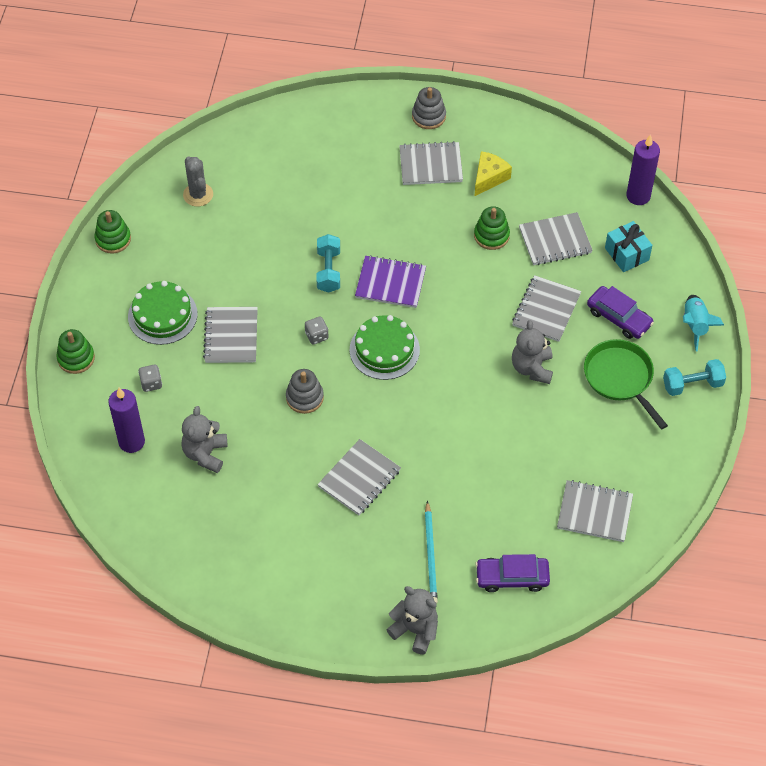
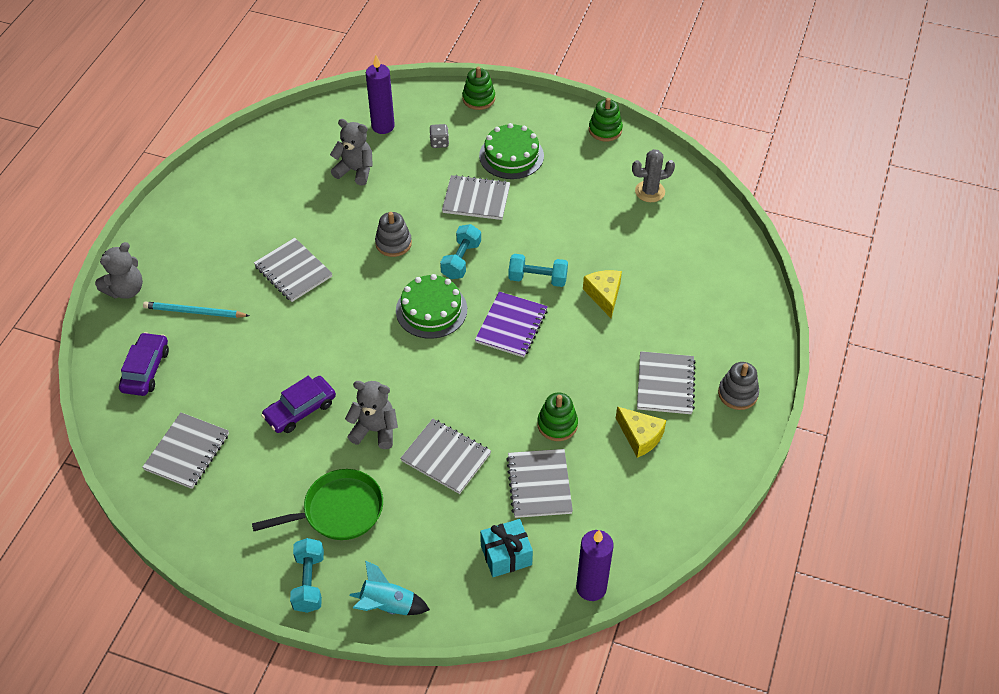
camera: 100 degrees right, 5 degrees down
grey dice [305,316,329,344] -> turquoise dumbbell [440,224,481,279]
purple car [587,286,654,339] -> purple car moved to [261,376,336,433]
none -> yellow cheese [583,270,622,318]

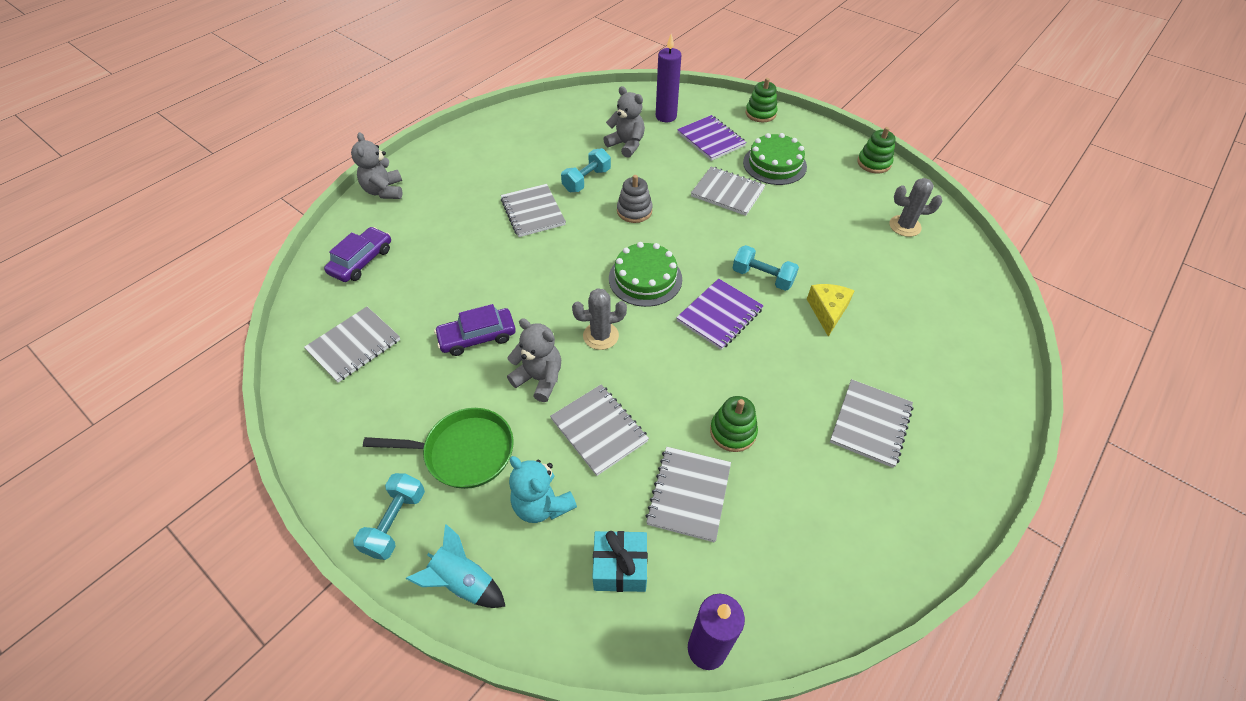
camera: 20 degrees right, 0 degrees up
grey teddy bear [95,242,143,299] -> grey teddy bear turned 105 degrees clockwise [351,132,402,199]
turquoise pencil [143,301,250,318] -> none
grey dice [430,124,449,148] -> purple notebook [677,115,747,161]
turquoise dumbbell [440,224,481,279] -> turquoise dumbbell moved to [561,148,611,192]
yellow cheese [616,406,666,458] -> none
grey stacking toy [718,362,759,410] -> none
none -> turquoise teddy bear [509,456,577,523]
none -> grey cactus [572,288,627,350]

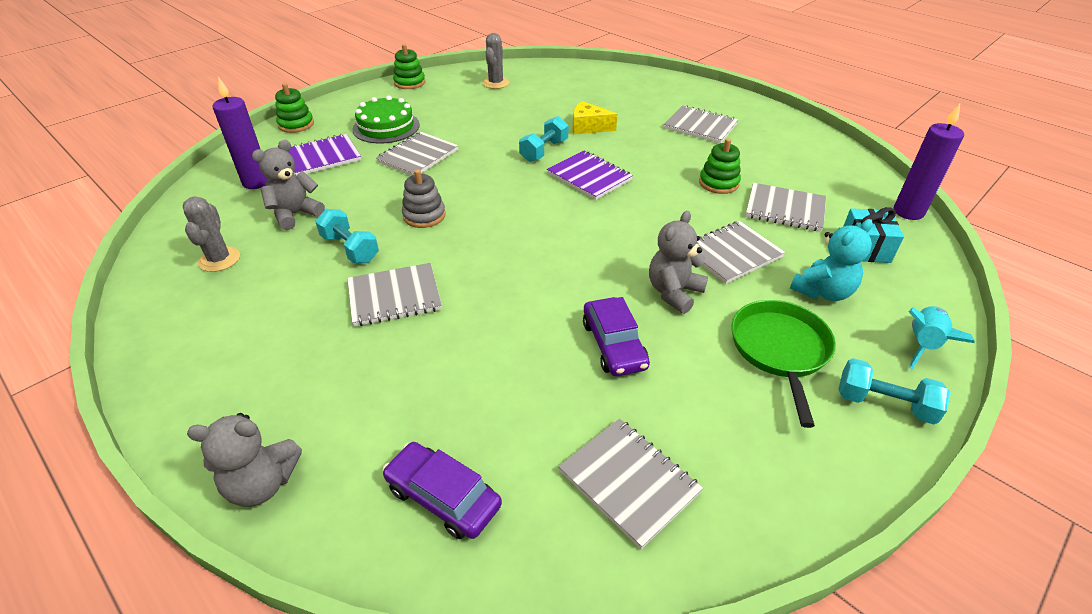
camera: 85 degrees left, 10 degrees down
grey cactus [572,288,627,350] -> grey cactus moved to [183,197,240,272]
green cake [609,242,682,307] -> none

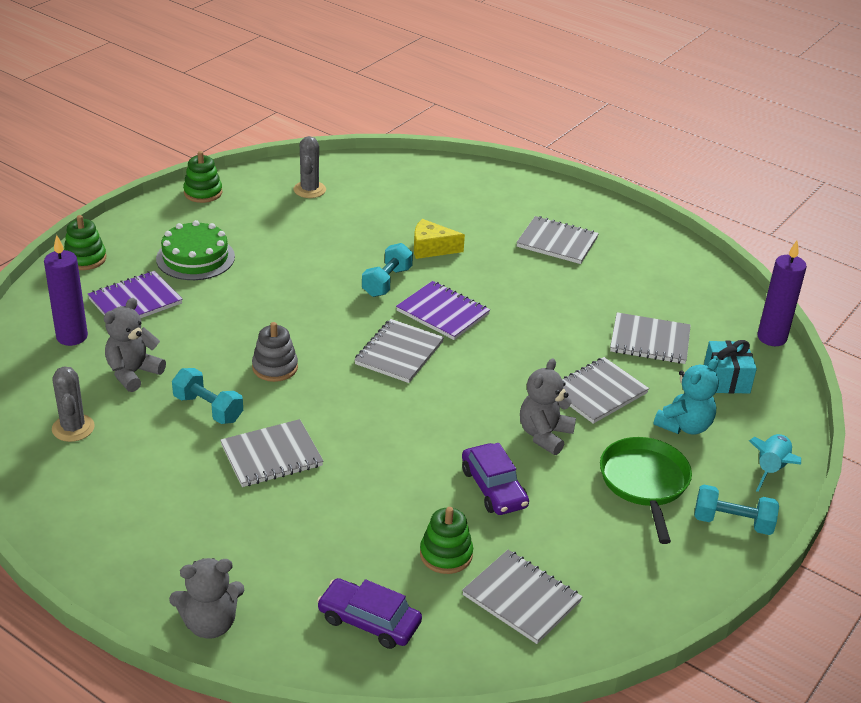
camera: 10 degrees left, 5 degrees down
grey notebook [376,132,458,176] -> grey notebook moved to [354,319,444,383]
green stacking toy [699,138,741,194] -> green stacking toy moved to [420,507,473,574]

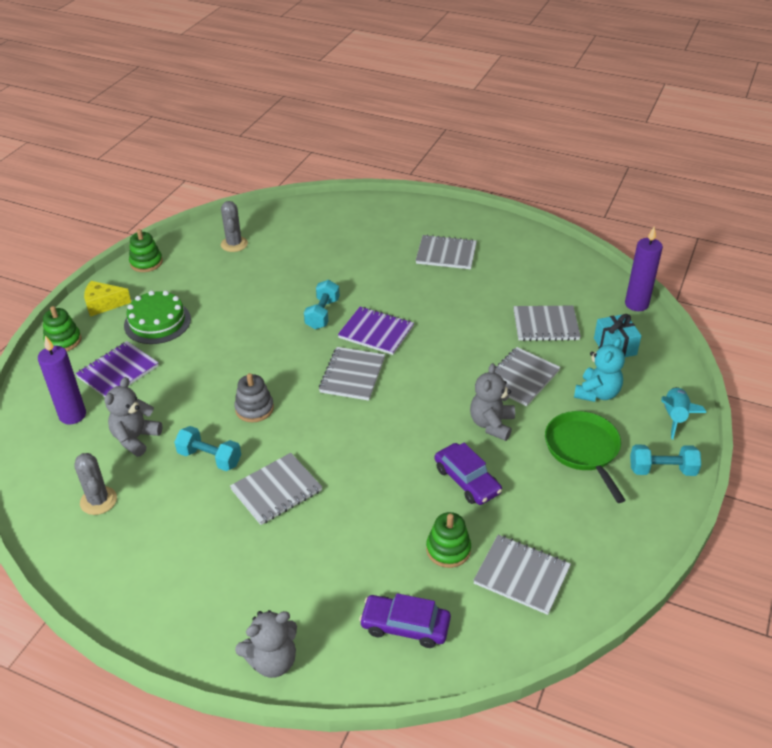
camera: 10 degrees left, 5 degrees up
yellow cheese [414,219,465,259] -> yellow cheese moved to [84,281,131,317]

